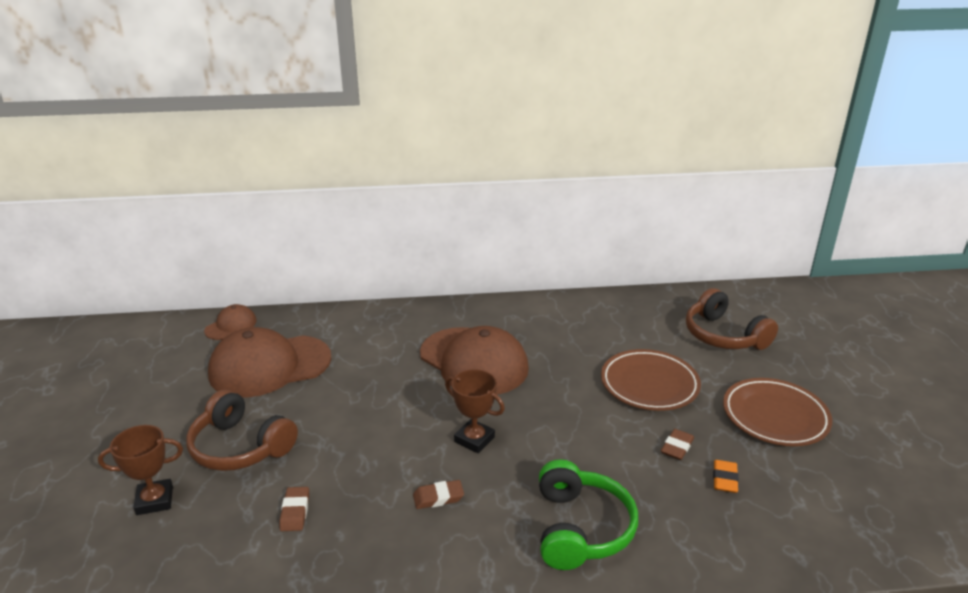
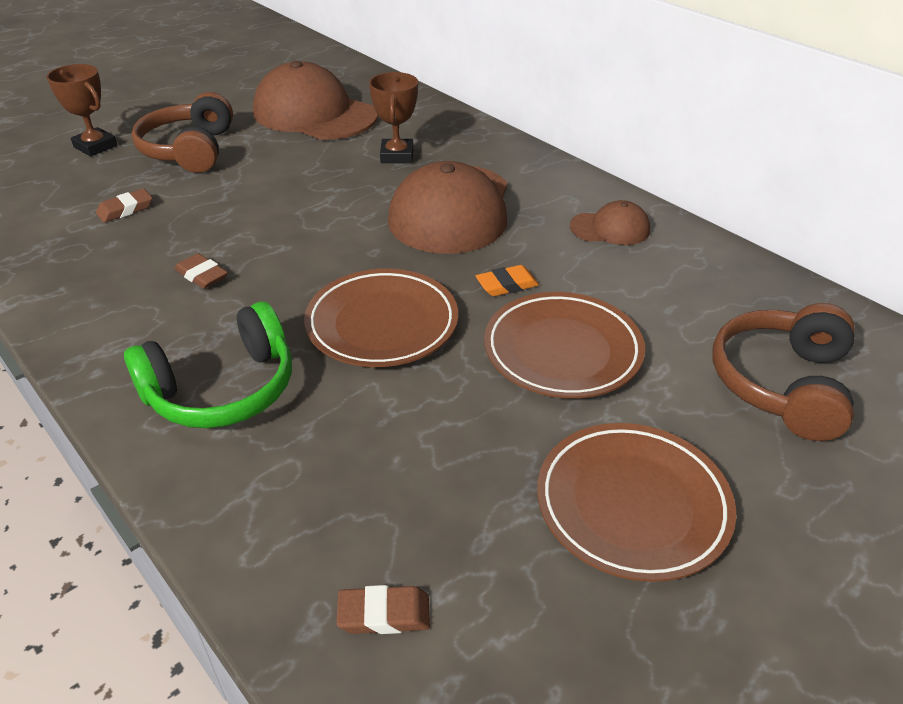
camera: 55 degrees right, 10 degrees up
brown cap [204,304,257,340] -> brown cap moved to [570,200,650,245]
brown trophy [445,369,505,453] -> brown trophy moved to [369,72,418,163]
brown eraser [661,429,694,460] -> brown eraser moved to [337,585,430,634]
orange eraser [713,460,739,493] -> orange eraser moved to [476,265,539,296]
none -> brown plate [304,269,458,367]

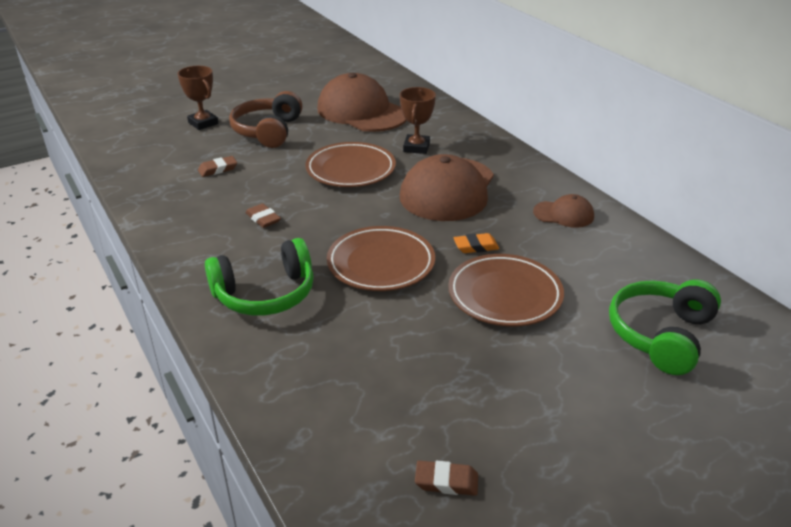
camera: 10 degrees right, 5 degrees down
brown eraser [337,585,430,634] -> brown eraser moved to [415,461,478,496]
brown plate [537,423,736,582] -> brown plate moved to [305,142,396,187]
brown headphones [713,303,855,441] -> green headphones [609,279,721,375]

